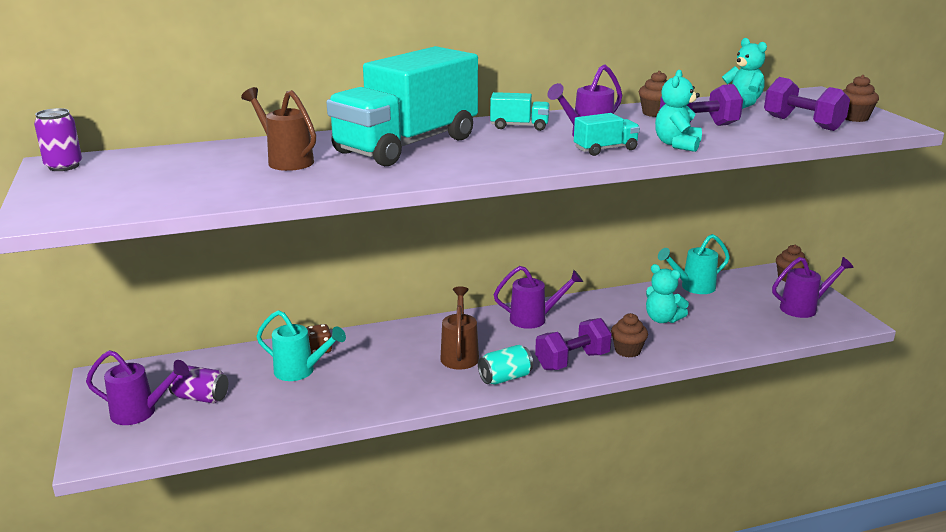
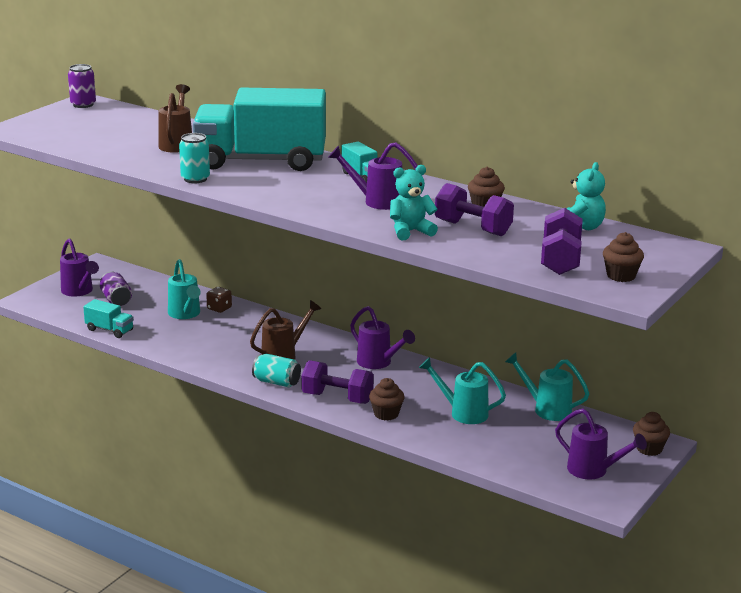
camera: 50 degrees right, 0 degrees up
turquoise truck [574,113,640,156] -> turquoise truck moved to [83,299,134,338]
turquoise teddy bear [646,264,689,323] -> turquoise watering can [419,357,506,424]
none -> turquoise can [179,133,210,183]

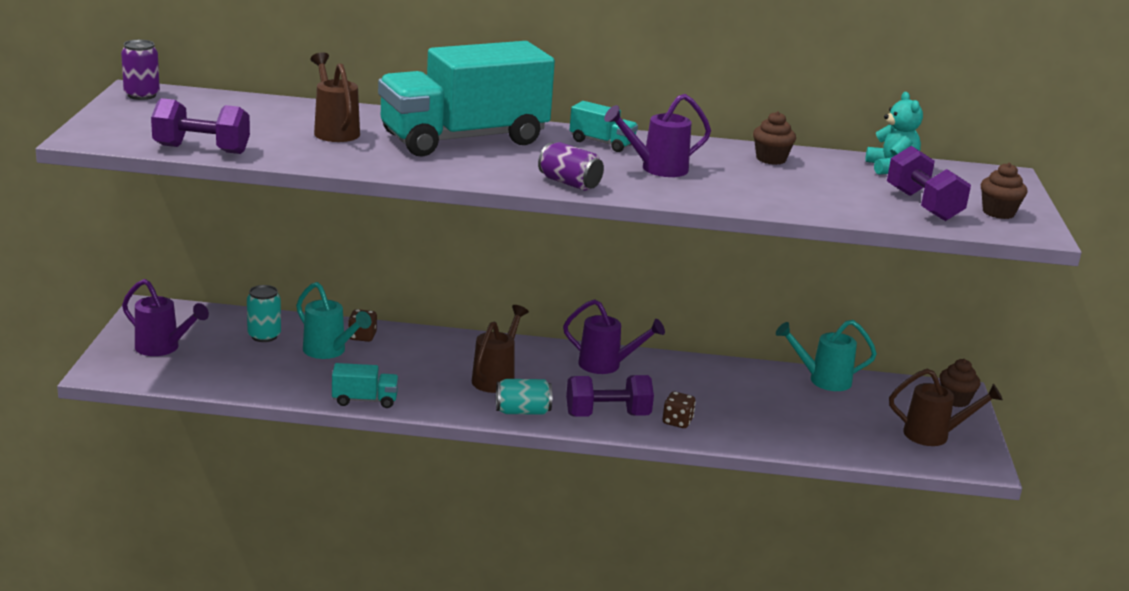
camera: 30 degrees left, 0 degrees up
turquoise truck [83,299,134,338] -> turquoise truck moved to [332,363,399,408]
purple can [100,272,132,306] -> purple can moved to [538,142,604,191]
turquoise can [179,133,210,183] -> turquoise can moved to [247,285,281,342]
brown cupcake [369,378,405,420] -> brown dice [663,392,696,428]
turquoise teddy bear [390,165,438,240] -> none
turquoise watering can [419,357,506,424] -> none
purple dumbbell [435,183,514,236] -> purple dumbbell moved to [151,98,250,154]
purple watering can [555,408,647,479] -> brown watering can [889,369,1003,446]

